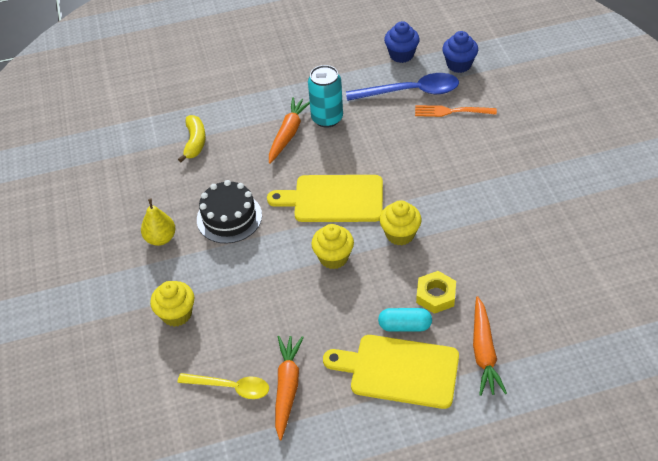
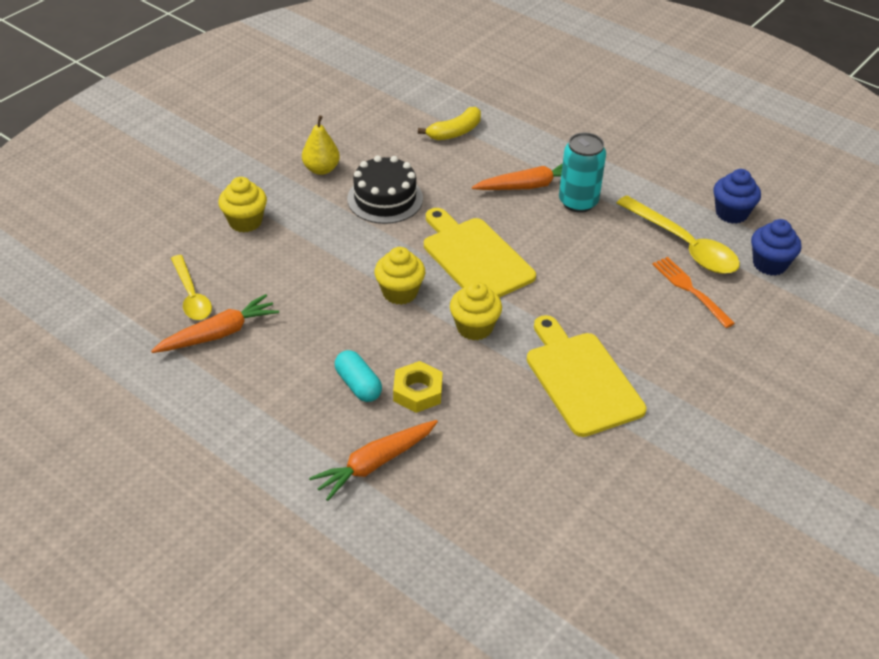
camera: 50 degrees right, 5 degrees down
yellow cutting board [323,335,459,409] -> yellow cutting board moved to [527,315,647,437]
blue spoon [346,73,459,101] -> yellow spoon [617,196,740,274]

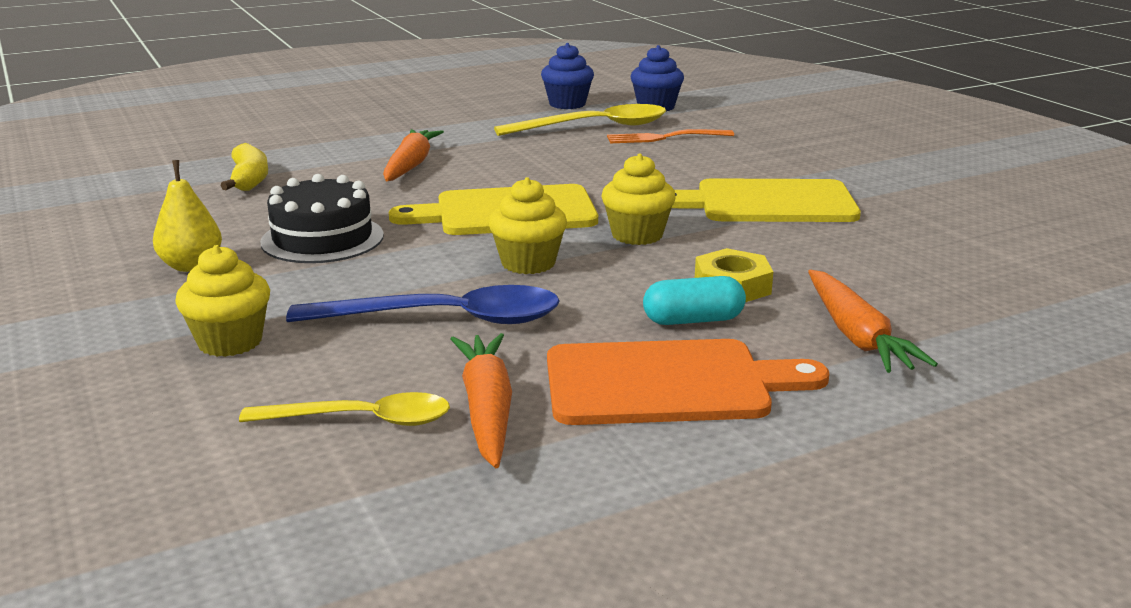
camera: 65 degrees left, 20 degrees down
turquoise can [559,133,606,213] -> none
none -> blue spoon [286,285,560,324]
none -> orange cutting board [547,339,829,425]

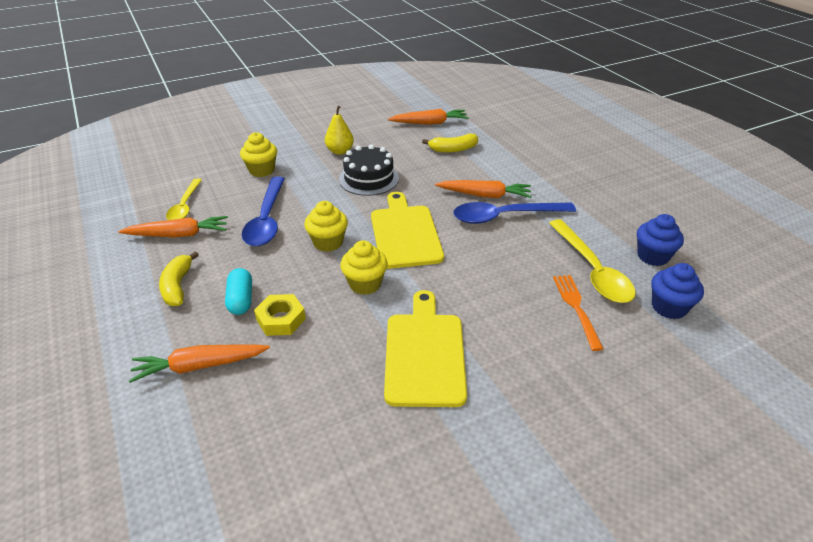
camera: 90 degrees right, 15 degrees up
orange cutting board [547,339,829,425] -> yellow banana [159,251,199,306]
none -> orange carrot [388,109,469,125]
none -> blue spoon [453,202,576,224]

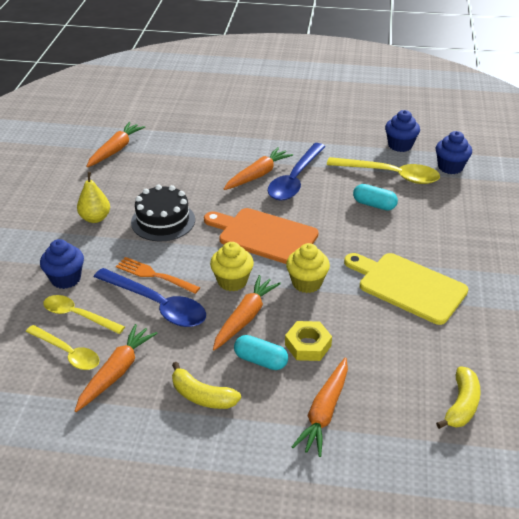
camera: 55 degrees left, 0 degrees up
yellow cupcake [240,132,277,177] -> blue cupcake [40,239,84,289]
yellow cutting board [371,192,444,269] -> orange cutting board [204,208,319,264]
yellow banana [422,134,478,153] -> yellow banana moved to [436,366,481,429]
orange fork [553,275,604,351] -> orange fork moved to [116,257,200,294]
none -> yellow spoon [43,295,125,334]
none -> orange carrot [213,275,281,350]
none -> turquoise capsule [353,184,398,211]

